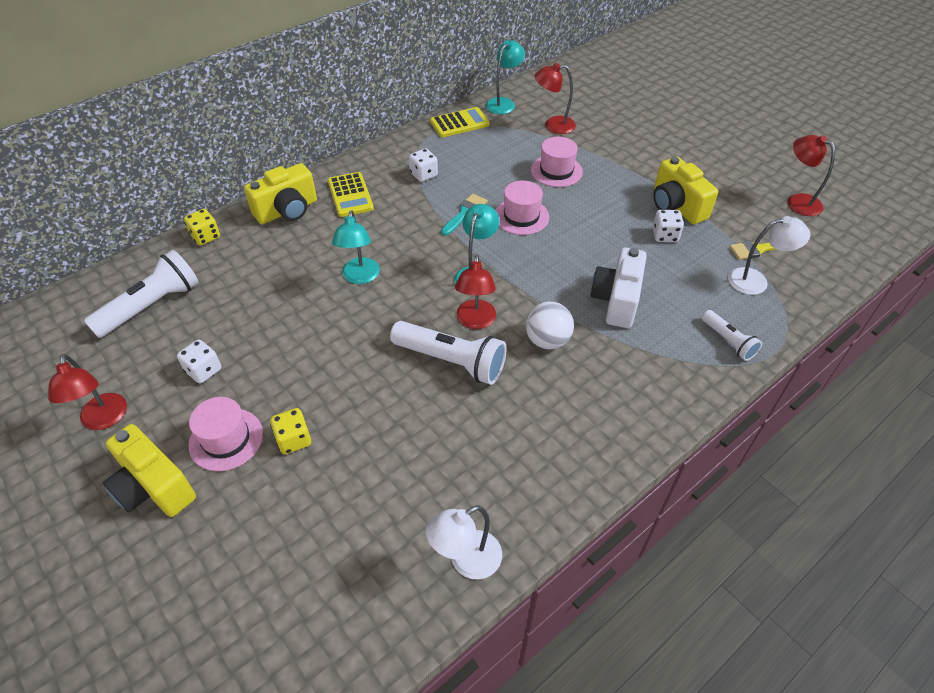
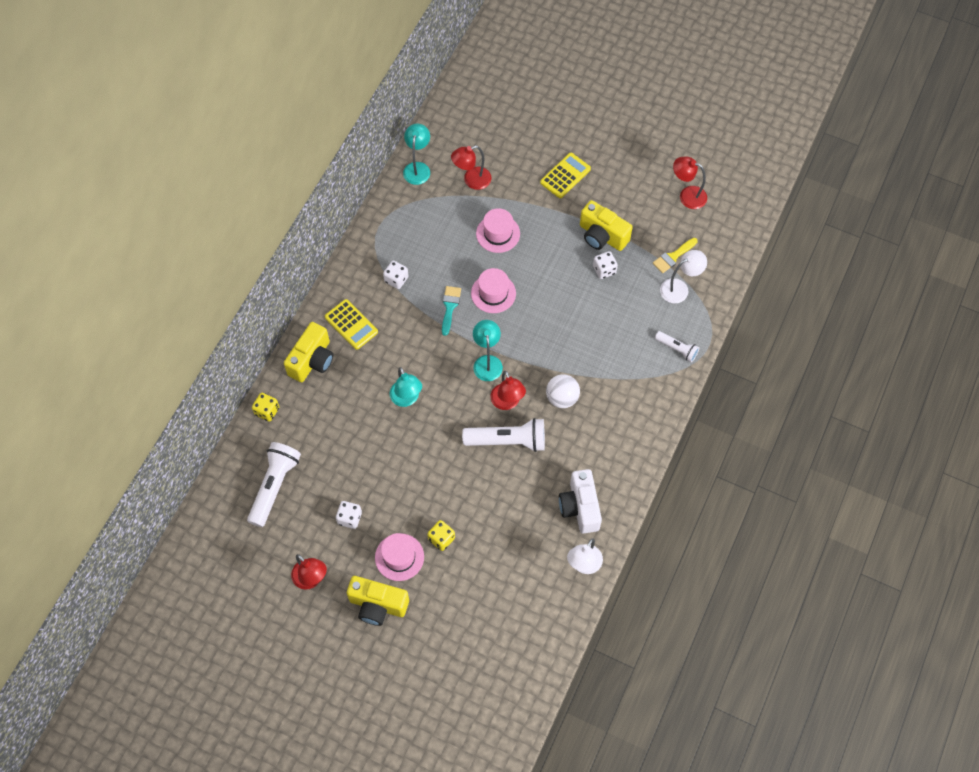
camera: 25 degrees left, 15 degrees up
yellow calculator [430,107,490,137] -> yellow calculator moved to [540,153,591,198]
white camera [591,247,647,328] -> white camera moved to [559,469,602,534]

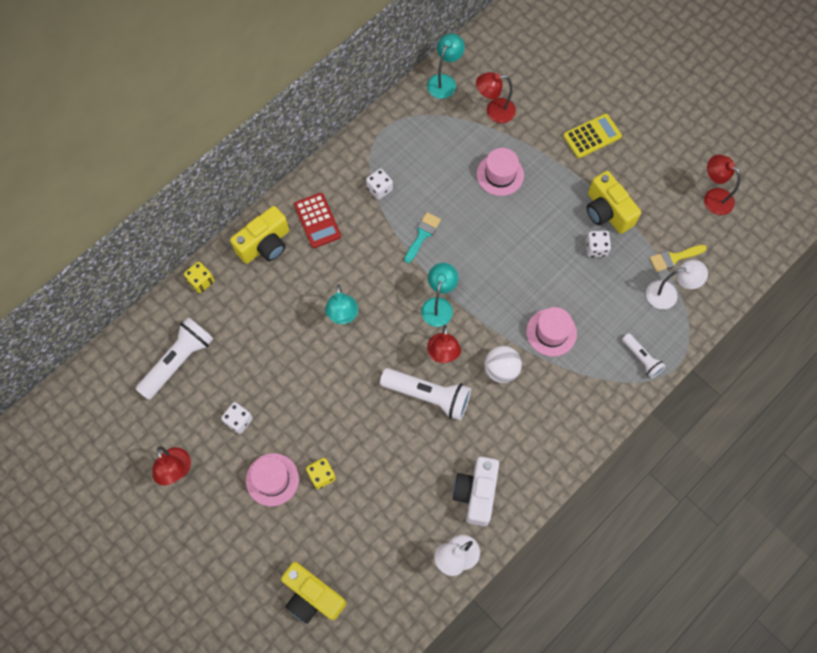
camera: 20 degrees right, 5 degrees up
yellow calculator [325,299,378,350] -> red calculator [294,193,341,248]
yellow camera [347,576,409,626] -> yellow camera moved to [281,562,347,624]
pink hat [471,268,516,313] -> pink hat moved to [527,307,577,356]

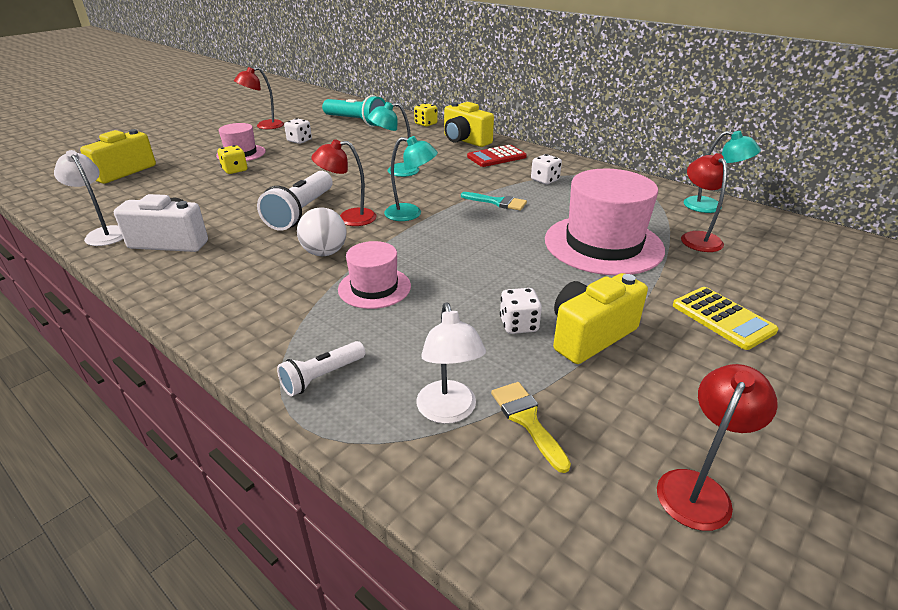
camera: 85 degrees right, 35 degrees down
white flashlight [136,317,214,400] -> turquoise flashlight [322,95,386,127]
pink hat [477,148,524,196] -> pink hat [545,169,665,276], size x1.82

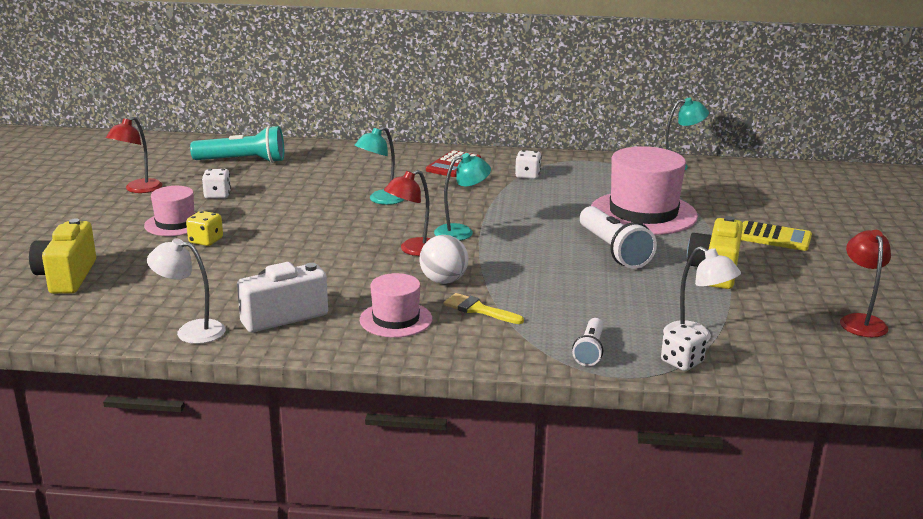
camera: 35 degrees left, 10 degrees down
white flashlight [257,171,332,231] -> white flashlight moved to [580,206,657,269]
pink hat [338,241,411,309] -> pink hat moved to [360,273,432,337]
yellow dice [414,103,438,127] -> none
yellow camera [444,102,494,147] -> none
turquoise brush [461,192,527,211] -> none
yellow brush [491,382,571,473] -> yellow brush moved to [443,293,524,324]
white dice [500,288,542,334] -> white dice moved to [661,324,707,371]
red lamp [681,153,727,252] -> none

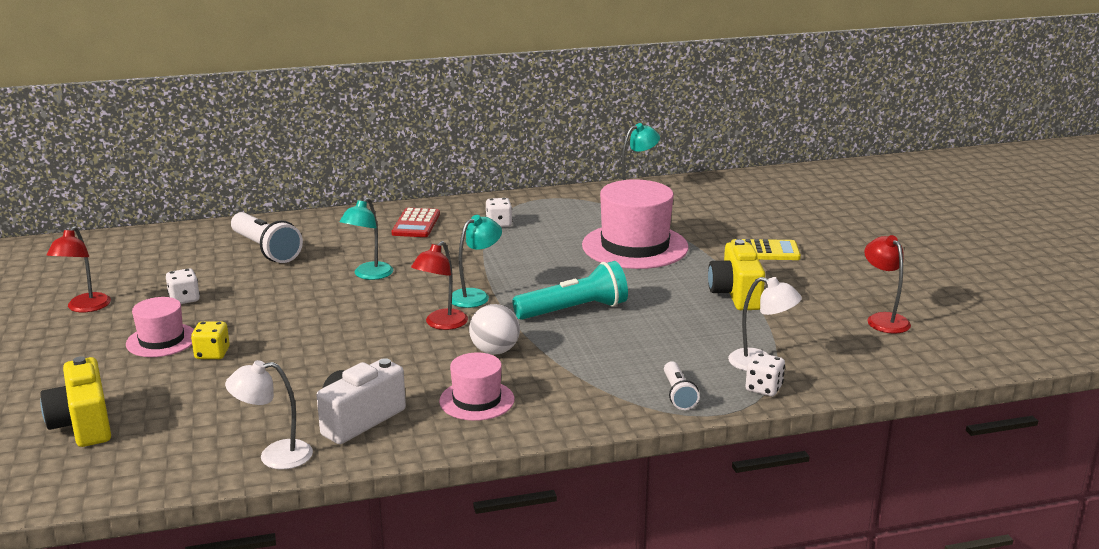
camera: 20 degrees left, 0 degrees up
turquoise flashlight [190,126,284,163] -> turquoise flashlight moved to [513,261,628,320]
yellow brush [443,293,524,324] -> none
white flashlight [580,206,657,269] -> white flashlight moved to [231,212,303,263]

